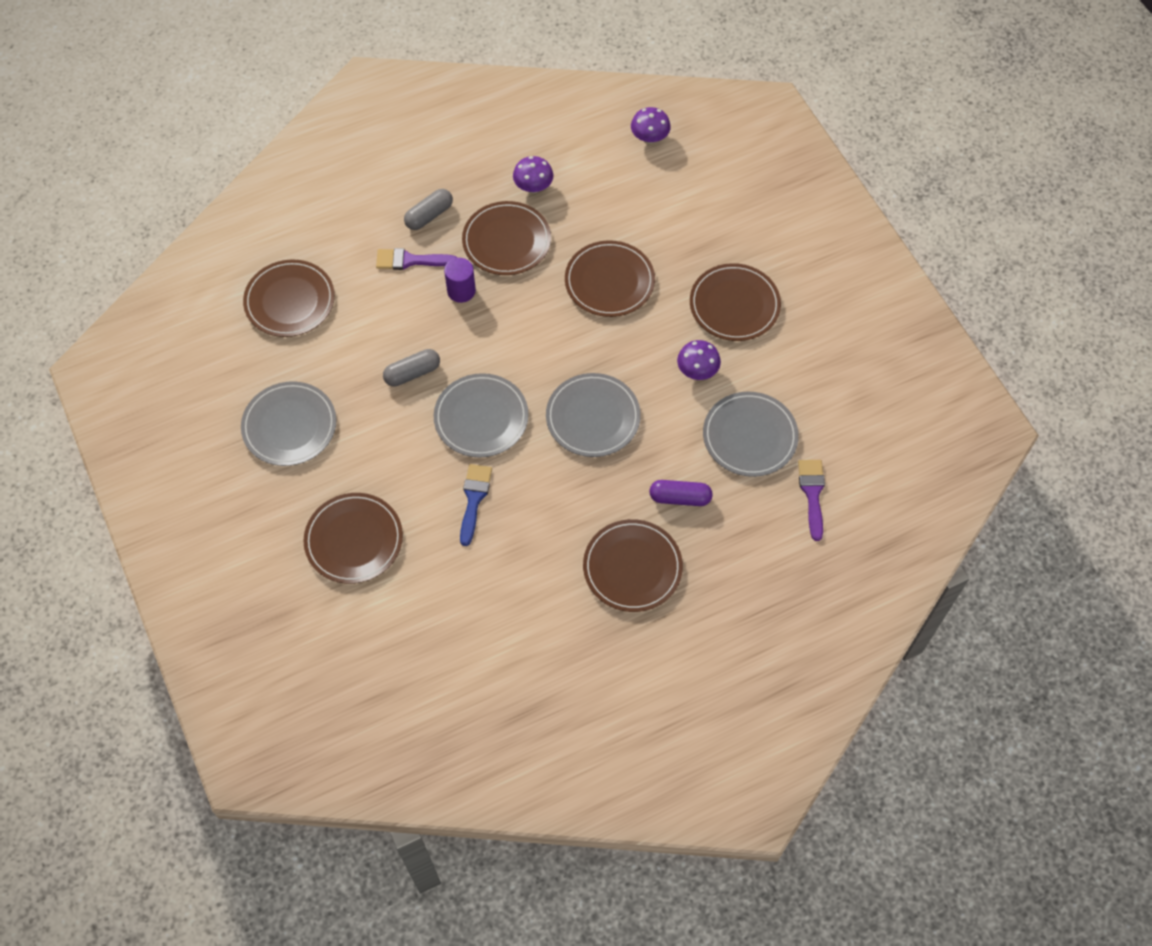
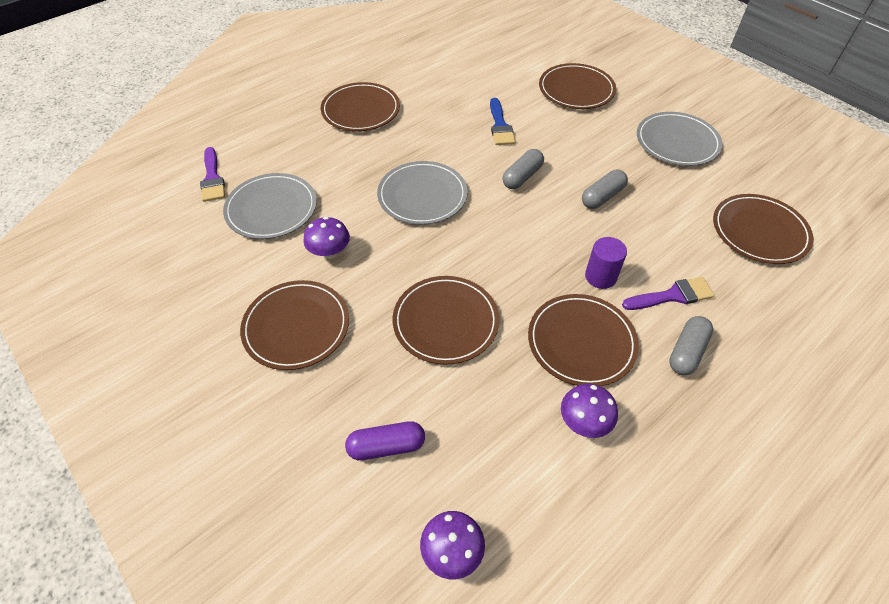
camera: 165 degrees right, 10 degrees down
grey plate [434,373,529,457] -> grey capsule [503,149,544,189]
purple capsule [649,480,713,506] -> purple capsule moved to [345,421,425,460]

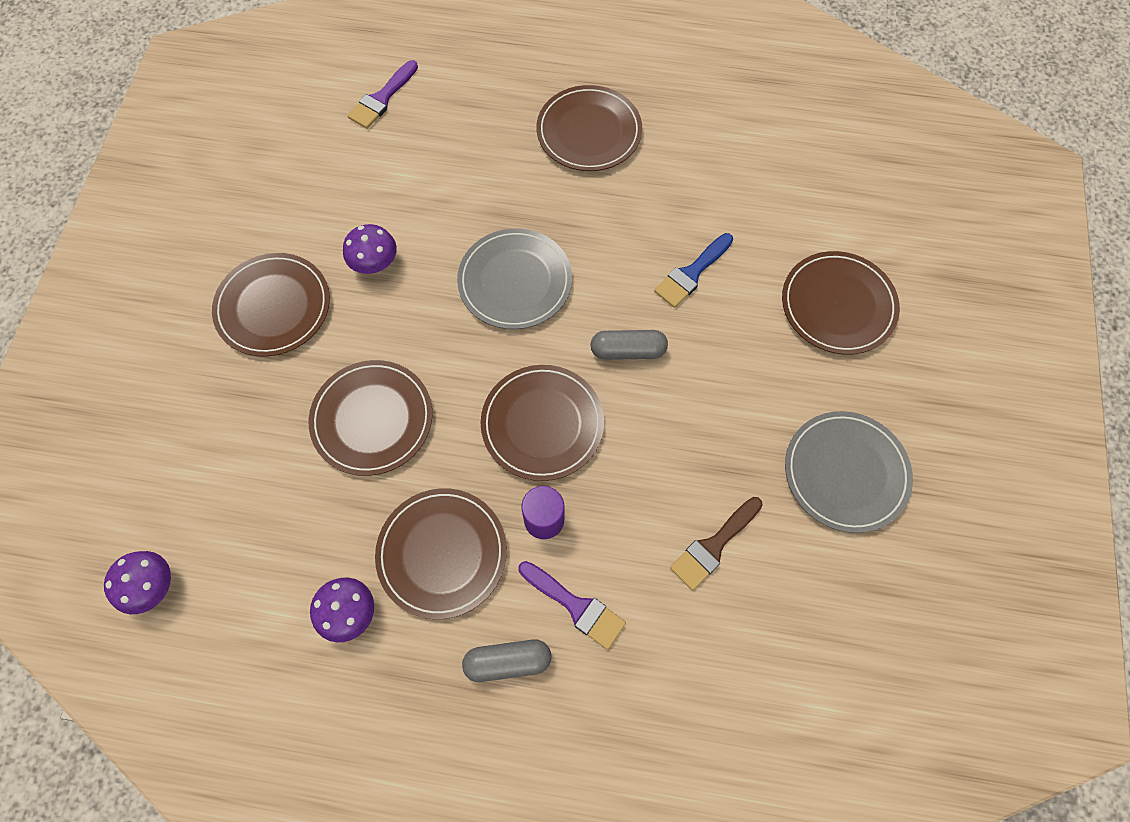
camera: 50 degrees right, 15 degrees up
grey plate [223,173,317,239] -> none
purple capsule [345,421,425,460] -> none
grey capsule [582,170,628,209] -> none
brown plate [713,194,813,264] -> brown plate moved to [481,365,604,481]
none -> brown brush [670,497,763,590]

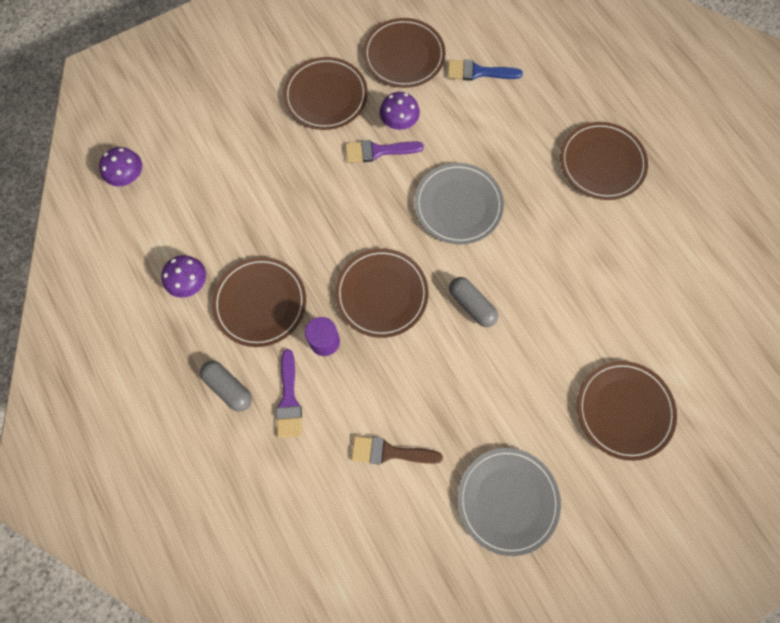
camera: 50 degrees right, 5 degrees up
brown plate [309,360,433,476] -> brown plate moved to [363,18,446,88]
purple brush [347,60,418,129] -> purple brush moved to [345,140,424,163]
blue brush [654,233,733,308] -> blue brush moved to [447,60,523,81]

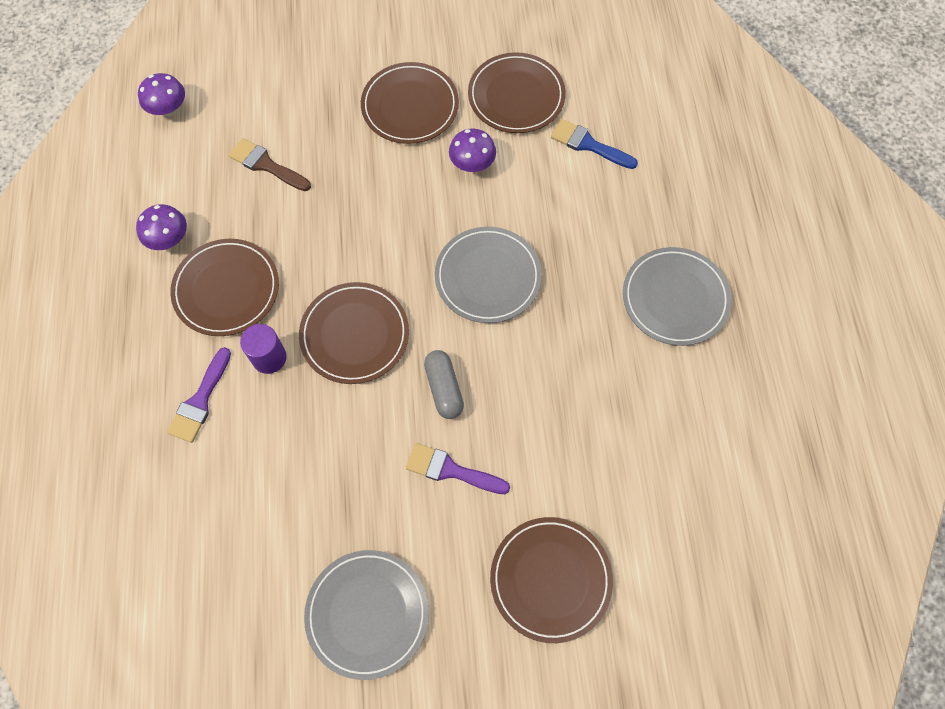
camera: 25 degrees right, 5 degrees down
grey capsule [200,361,252,411] -> none
purple brush [345,140,424,163] -> purple brush moved to [406,443,510,494]
brown brush [351,436,443,464] -> brown brush moved to [229,138,311,191]
brown plate [560,122,648,200] -> grey plate [623,247,732,346]

